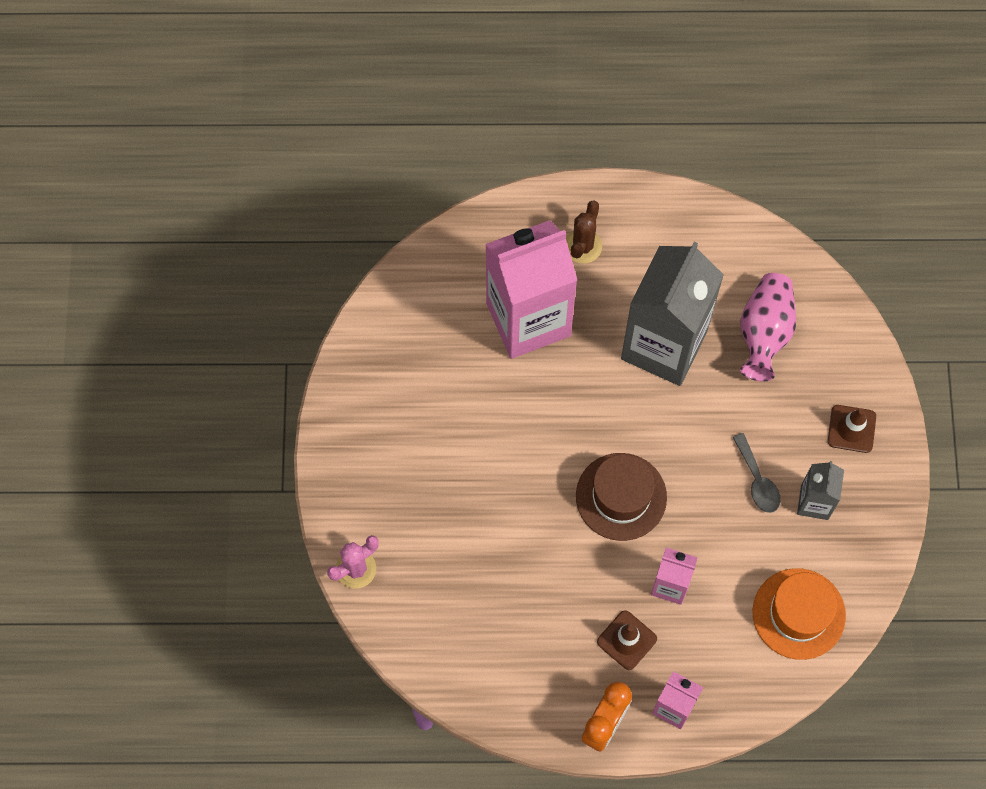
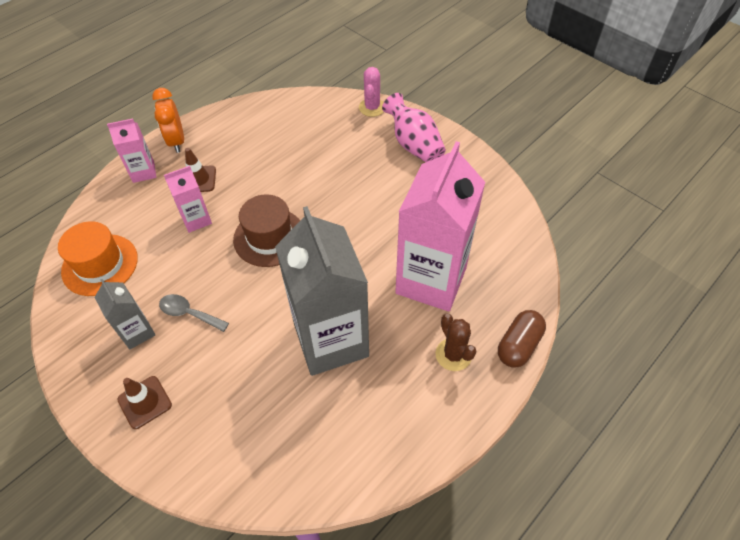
camera: 135 degrees right, 15 degrees down
pink vase [740,273,796,381] -> pink vase moved to [382,93,446,162]
none -> brown capsule [498,310,546,368]

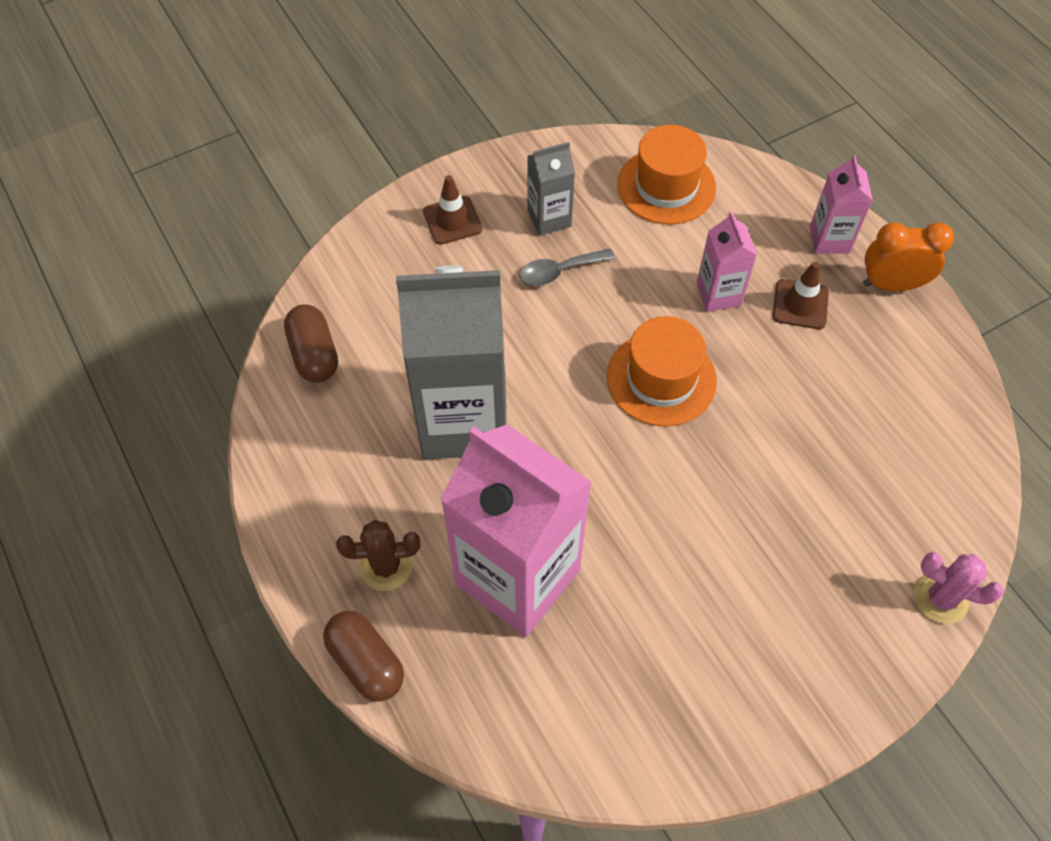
camera: 105 degrees right, 5 degrees up
grey spoon [159,294,229,332] -> grey spoon turned 150 degrees counterclockwise [519,248,615,286]
brown hat [233,194,300,267] -> orange hat [607,316,717,427]
pink vase [382,93,446,162] -> none
none -> brown capsule [284,304,338,383]

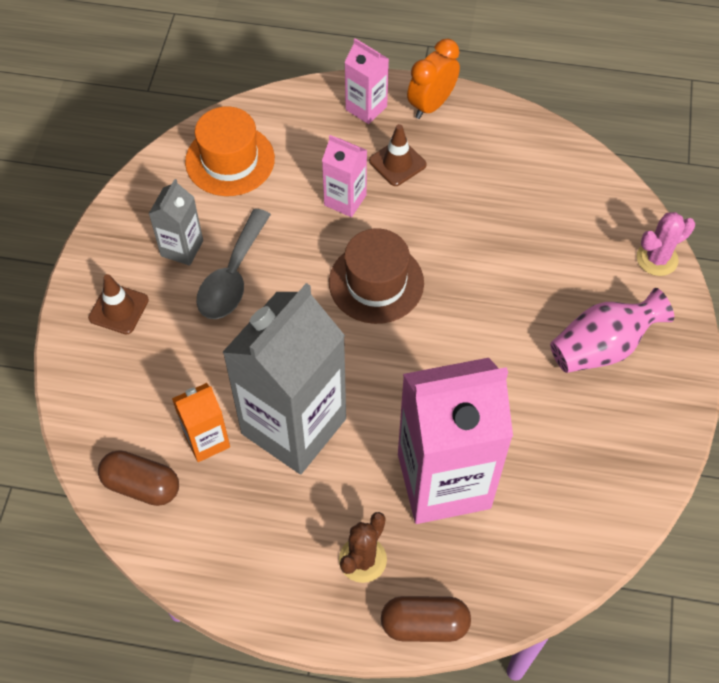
camera: 50 degrees left, 0 degrees up
grey spoon [519,248,615,286] -> grey spoon [196,209,271,319], size x1.53
orange hat [607,316,717,427] -> brown hat [329,228,424,324]
none -> orange carton [172,383,230,462]
none -> pink vase [550,288,674,373]

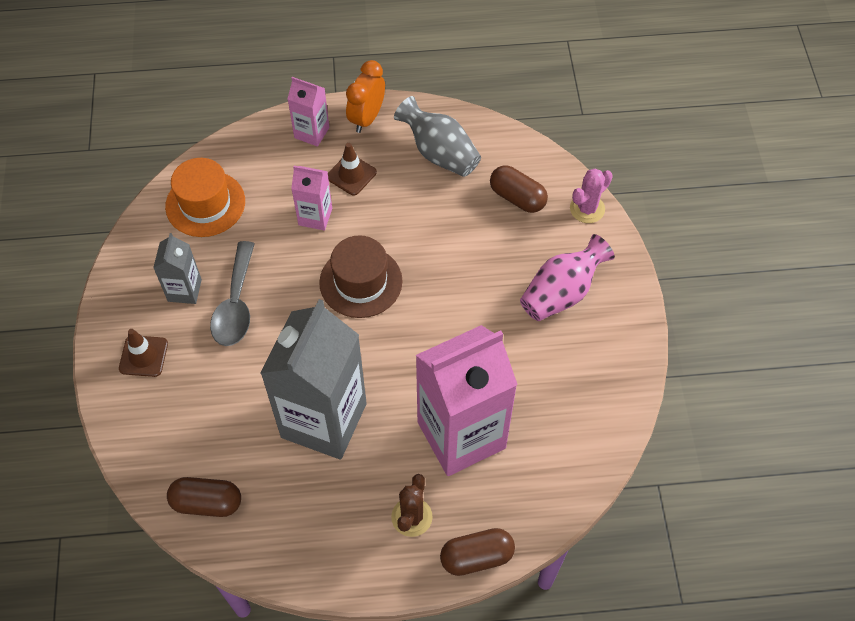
camera: 15 degrees left, 0 degrees up
orange carton [172,383,230,462] -> none
none -> grey vase [394,96,481,177]
none -> brown capsule [490,166,548,213]

